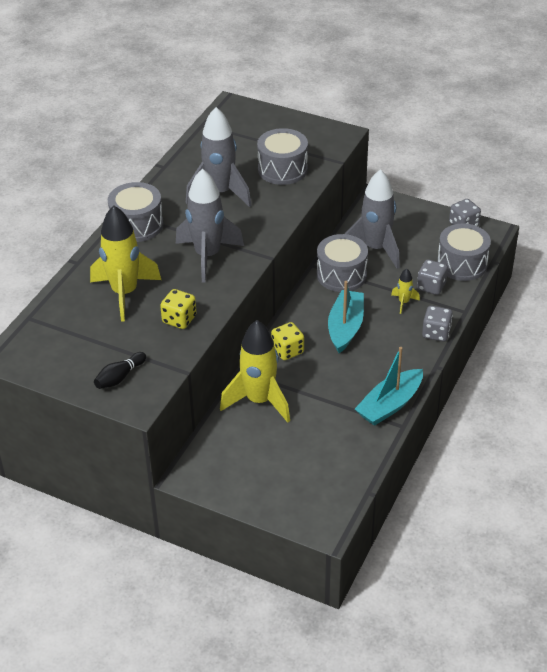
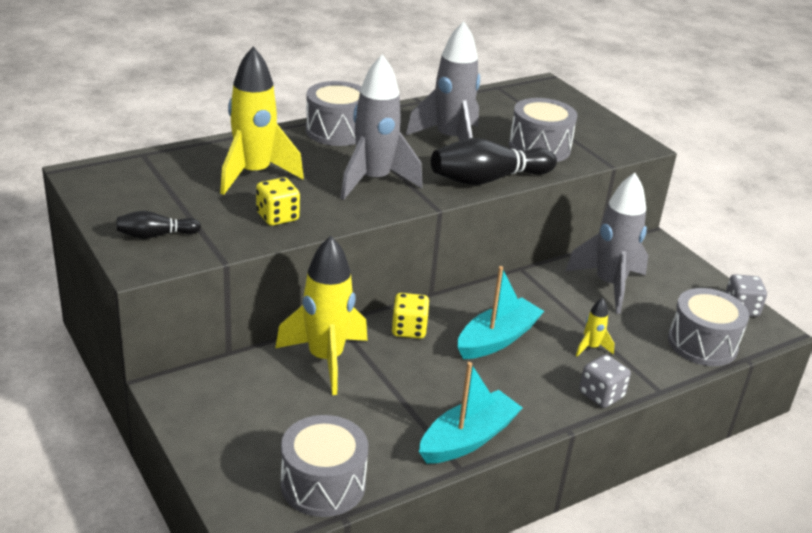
camera: 30 degrees right, 10 degrees down
grey drum [317,234,368,292] -> grey drum moved to [281,415,368,517]
turquoise boat [355,347,423,426] -> turquoise boat turned 150 degrees clockwise [419,362,523,464]
grey dice [417,259,448,295] -> none
none -> black bowling pin [431,138,557,185]

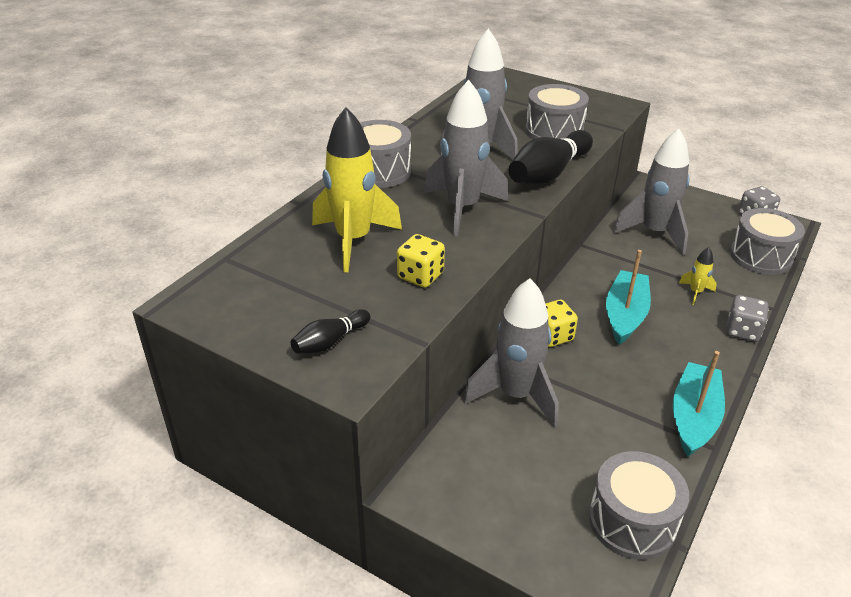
camera: 25 degrees left, 5 degrees up
yellow rocket [275,236,368,395] -> grey rocket [463,278,559,428]

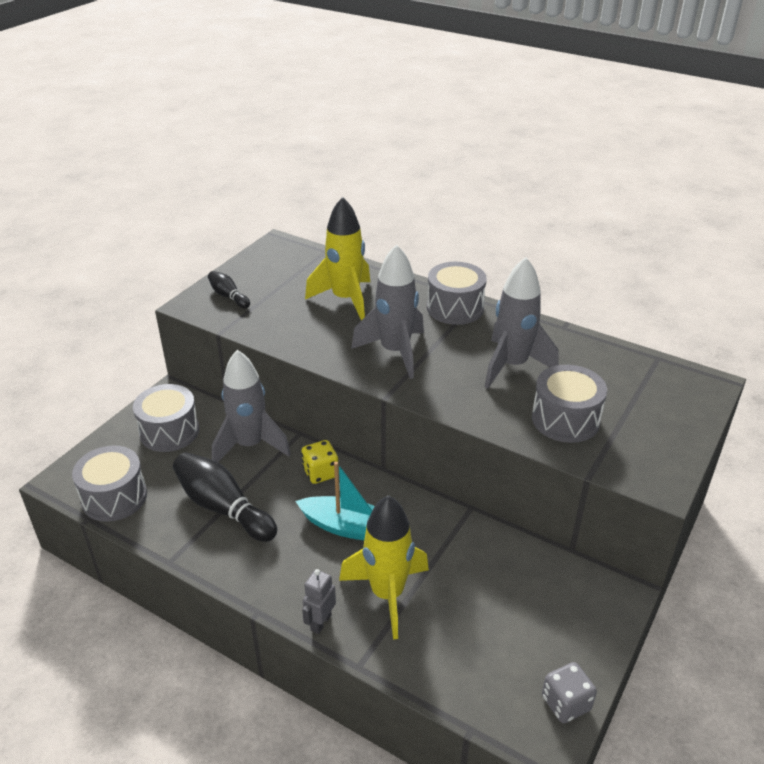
camera: 90 degrees right, 0 degrees up
yellow dice [397,234,445,288] -> none
black bowling pin [509,130,593,185] -> black bowling pin moved to [173,452,277,542]
grey rocket [612,129,690,256] -> none
turquoise boat [673,351,725,457] -> none
yellow rocket [679,247,717,305] -> yellow rocket [339,495,429,640], size x2.27
grey dice [726,295,769,342] -> grey robot [302,569,336,634]
grey drum [730,208,805,275] -> grey drum moved to [133,384,199,452]

